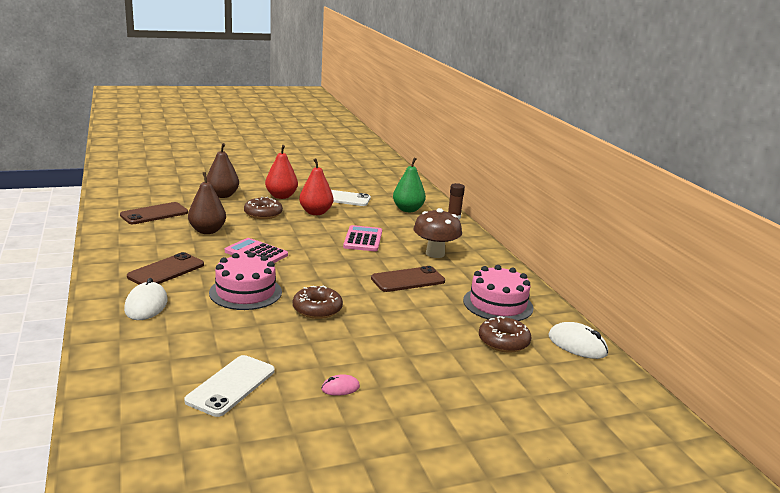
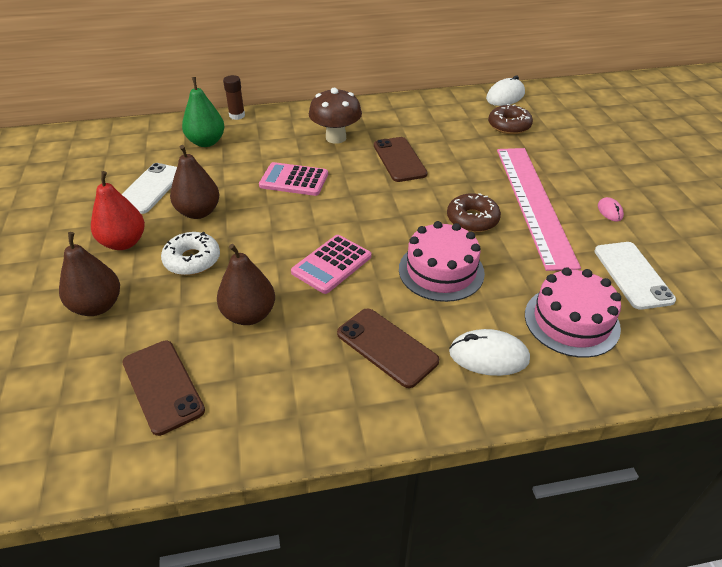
camera: 80 degrees left, 20 degrees up
white phone [184,355,275,417] -> white phone turned 45 degrees clockwise [594,242,676,310]
brown donut [244,197,283,219] -> white donut [161,232,220,275]
red pear [299,158,333,215] -> brown pear [170,145,219,219]
pink cake [463,265,534,321] -> pink cake moved to [525,267,621,358]
none -> pink ruler [497,148,581,271]

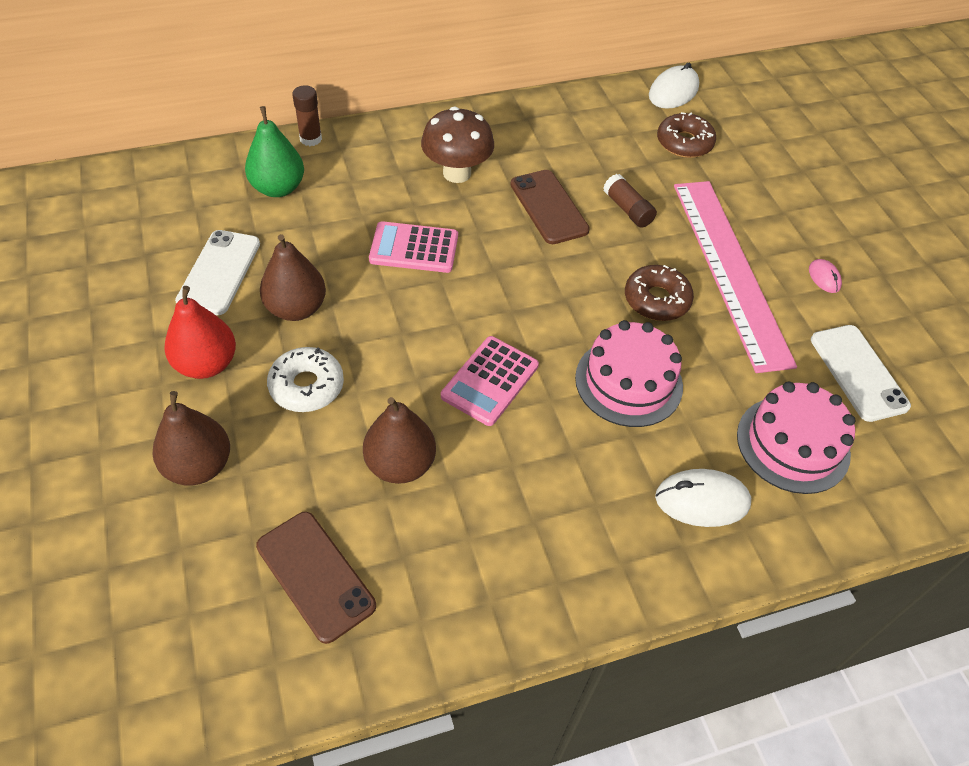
camera: 10 degrees left, 10 degrees up
brown phone [337,308,439,388] -> none
none -> brown glue stick [603,174,657,228]

